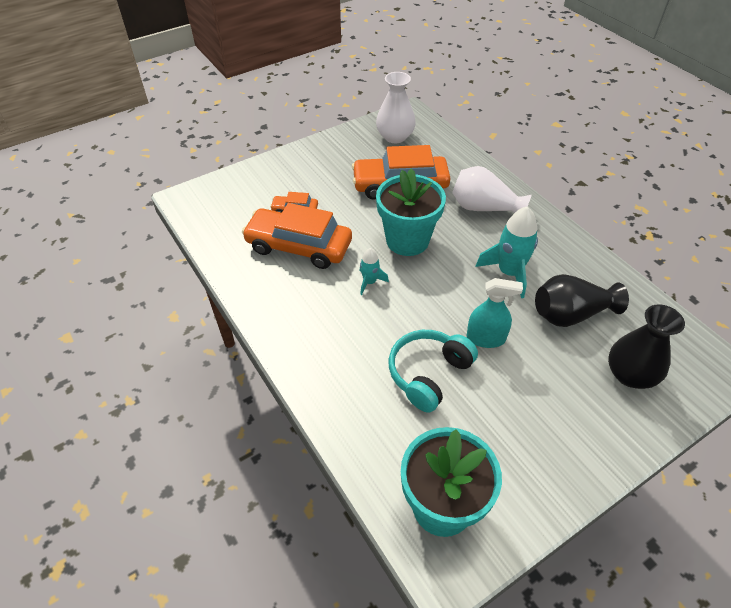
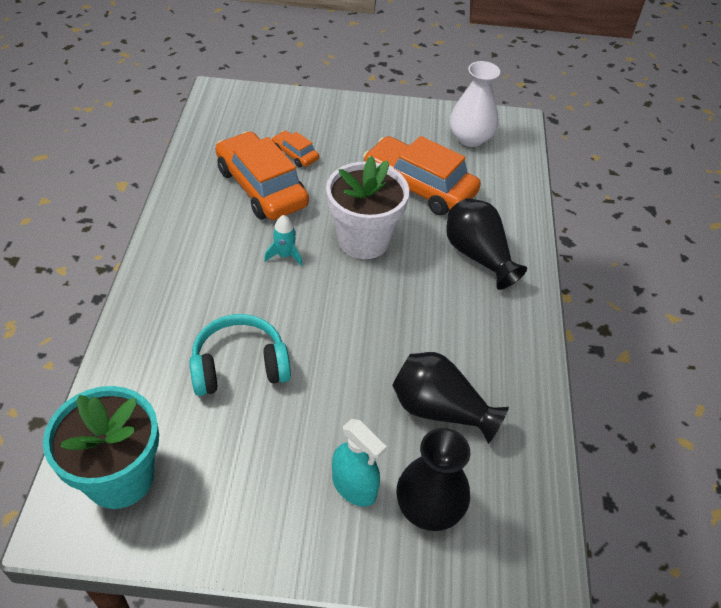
camera: 35 degrees right, 0 degrees up
turquoise flower pot [376,168,446,256] -> white flower pot [326,156,409,259]
white vase [452,166,531,213] -> black vase [446,198,527,290]
turquoise spray bottle [466,278,523,348] -> turquoise spray bottle moved to [332,419,387,507]
turquoise rocket [475,206,538,298] -> none

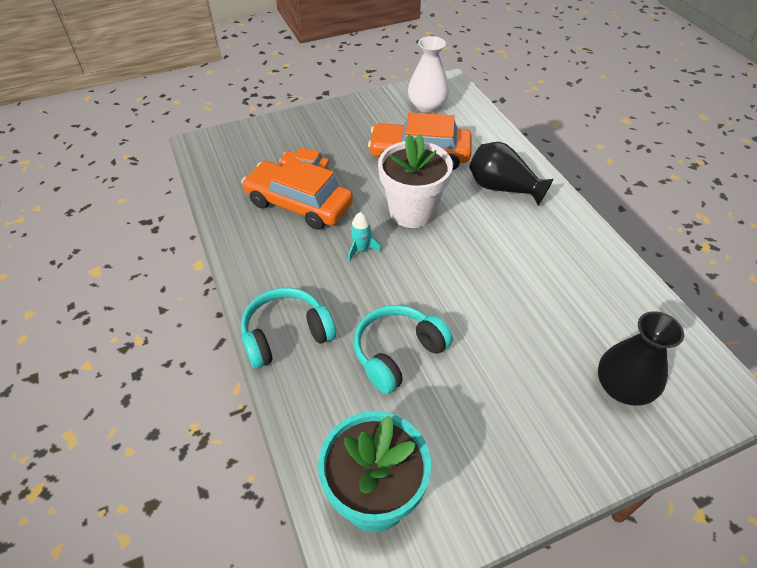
camera: 25 degrees left, 0 degrees up
turquoise spray bottle [332,419,387,507] -> none
black vase [392,352,509,444] -> none
none -> turquoise headphones [241,287,336,369]

